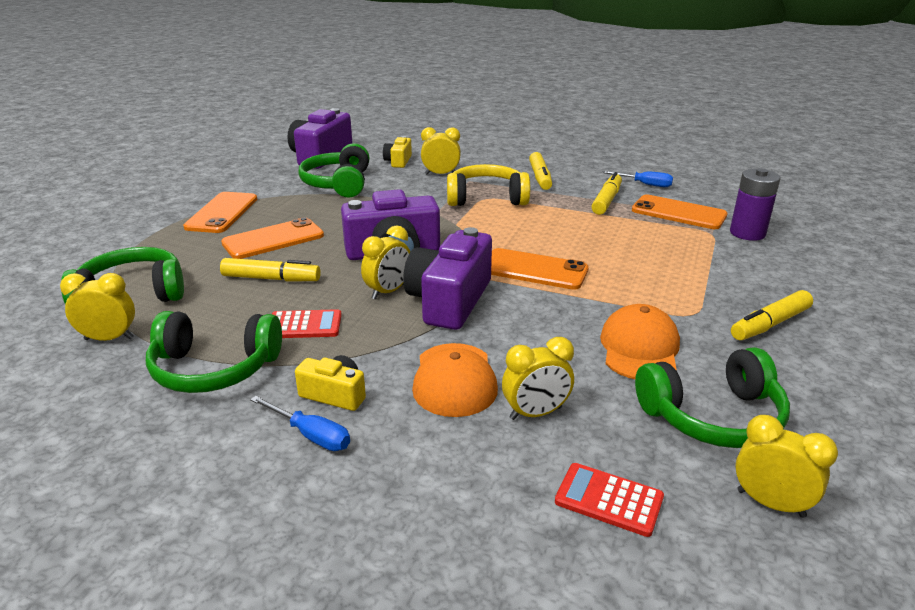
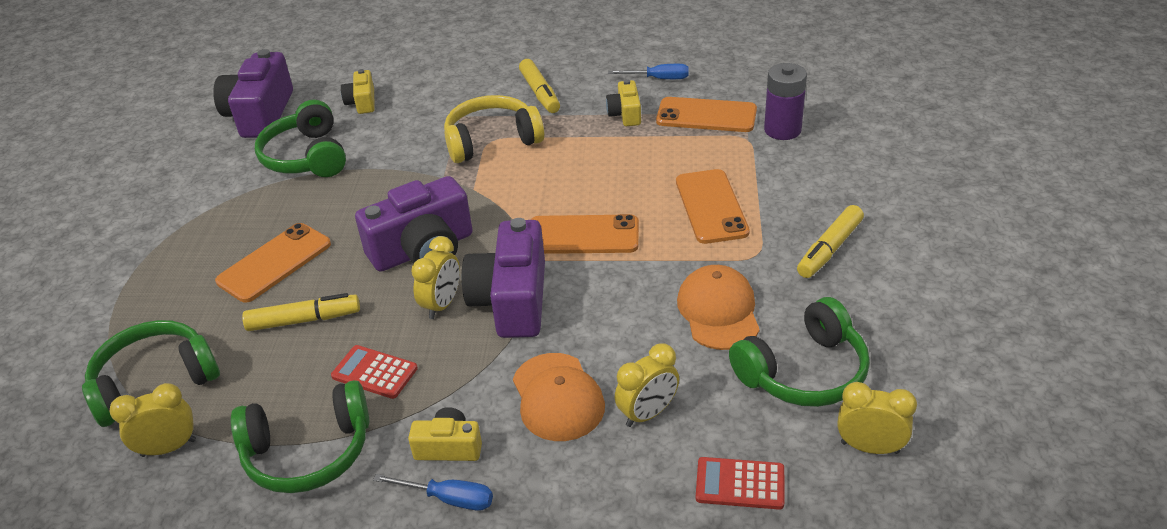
camera: 15 degrees left, 10 degrees up
orange phone [183,192,257,233] -> orange phone moved to [676,169,750,244]
red calculator [272,309,342,338] -> red calculator turned 135 degrees counterclockwise [331,345,418,399]
yellow clock [421,127,461,175] -> none
yellow marker [591,172,622,215] -> yellow camera [606,79,641,126]

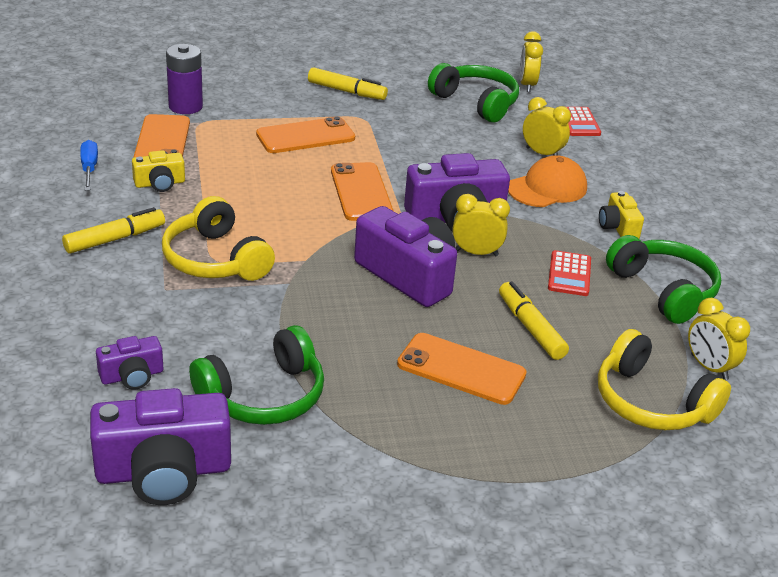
camera: 110 degrees left, 5 degrees down
green headphones [82,320,220,427] -> yellow headphones [598,329,731,430]
yellow camera [341,69,375,114] -> purple camera [96,336,163,390]
blue screwdriver [373,474,493,511] -> none
orange cap [677,265,760,350] -> none

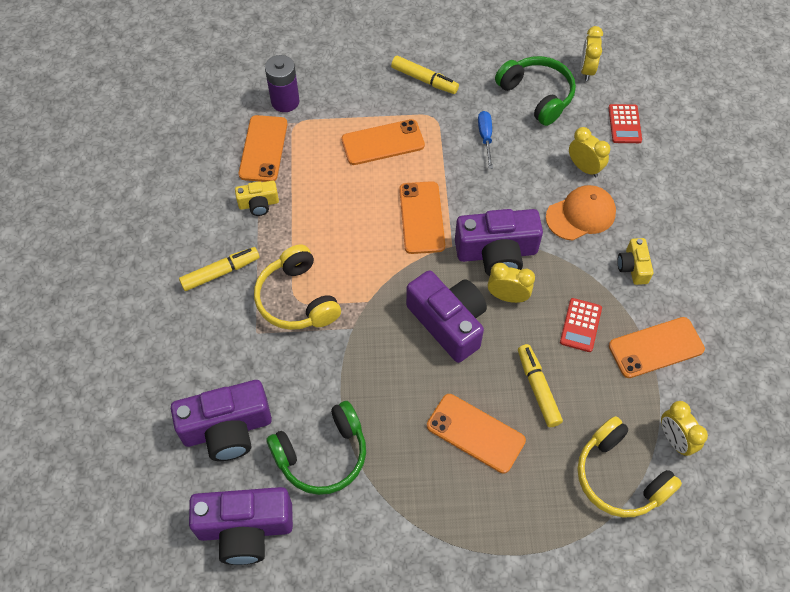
camera: 10 degrees right, 25 degrees up
blue screwdriver [80,140,98,190] -> blue screwdriver moved to [478,111,493,169]
purple camera [96,336,163,390] -> purple camera [171,380,272,461], size x1.95
green headphones [606,235,721,324] -> orange phone [609,317,705,378]

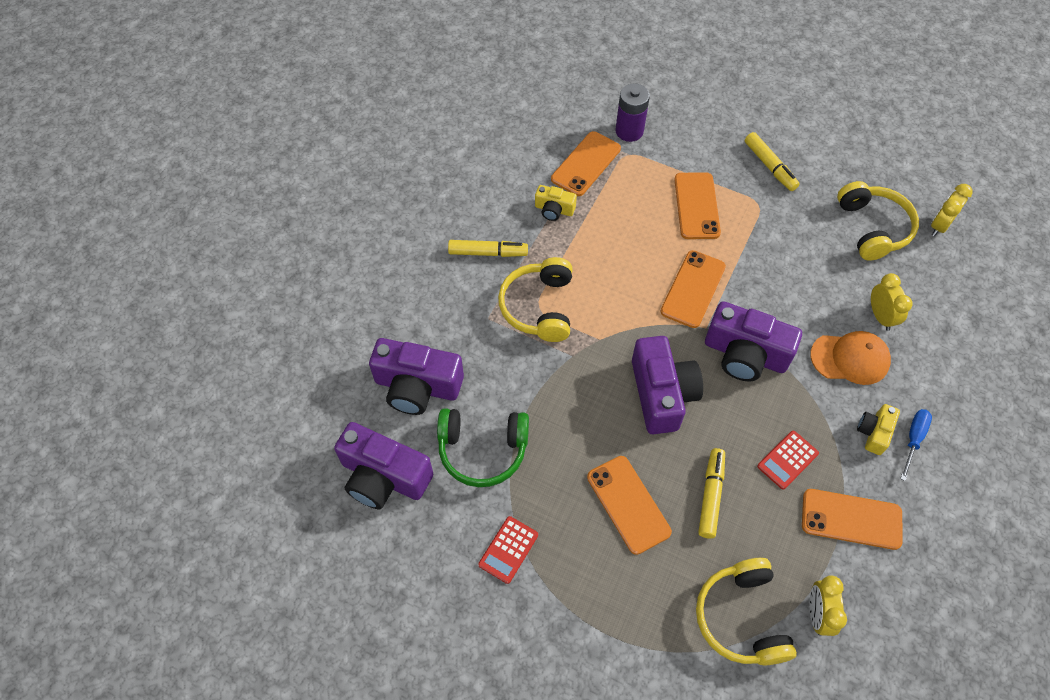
camera: 30 degrees right, 0 degrees up
orange phone [341,119,425,165] -> orange phone turned 75 degrees clockwise [674,172,721,239]
blue screwdriver [478,111,493,169] -> blue screwdriver moved to [900,409,932,481]
yellow clock [488,263,535,303] -> none
green headphones [495,56,576,126] -> yellow headphones [837,181,919,261]
red calculator [609,104,642,143] -> red calculator moved to [478,516,538,584]

